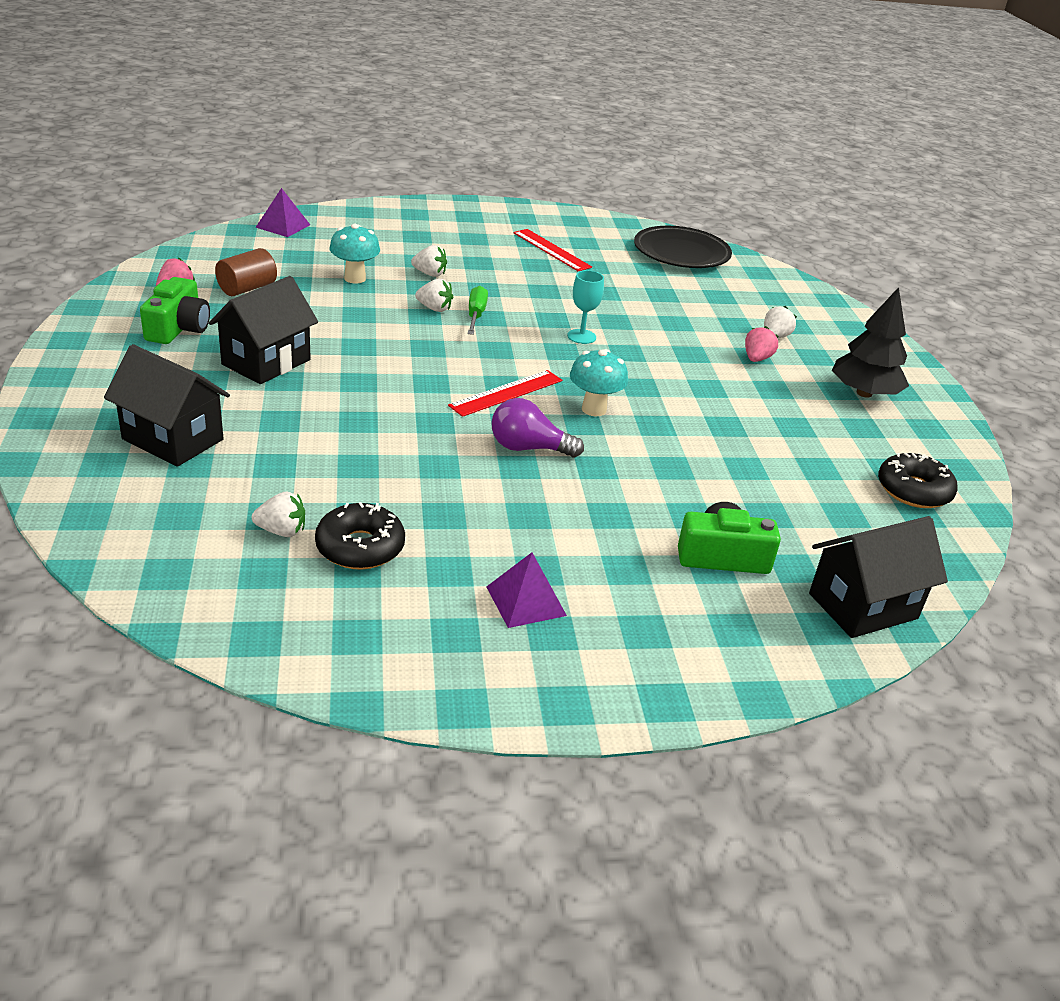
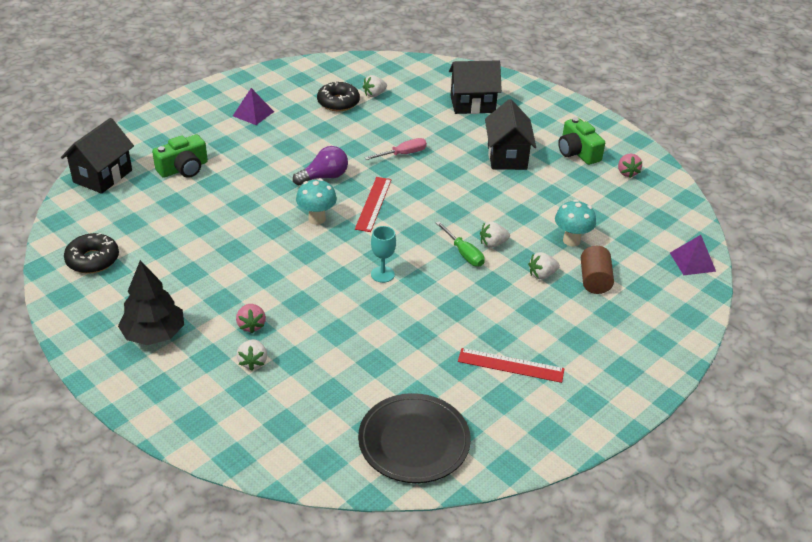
camera: 145 degrees right, 5 degrees up
brown cylinder [215,248,277,296] -> brown cylinder moved to [581,246,614,294]
none -> pink screwdriver [365,138,427,160]

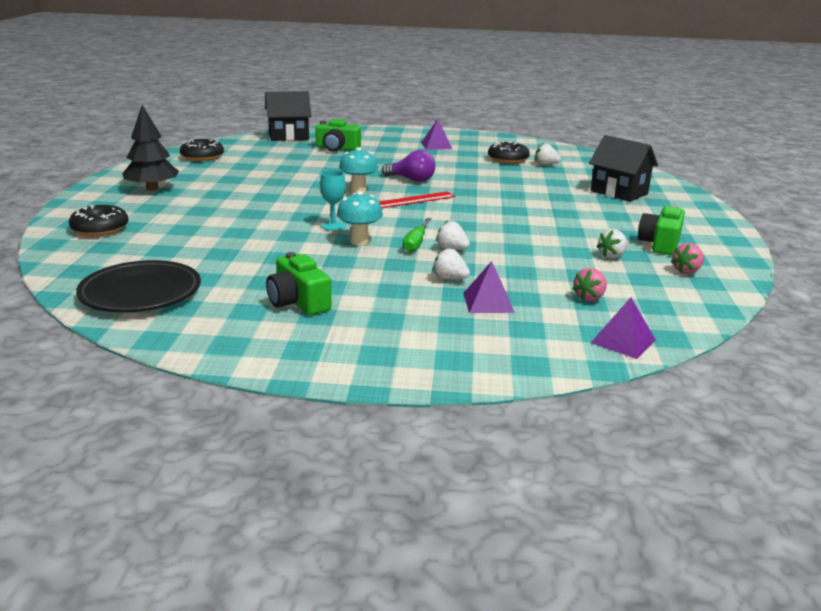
camera: 50 degrees right, 15 degrees down
pink strawberry [236,304,266,334] -> pink strawberry moved to [572,268,607,301]
white strawberry [237,339,267,371] -> white strawberry moved to [596,229,628,259]
pink screwdriver [365,138,427,160] -> none
red ruler [458,348,564,383] -> green camera [266,252,332,315]
black house [485,99,536,170] -> none
turquoise mushroom [555,200,596,246] -> turquoise mushroom moved to [337,191,383,245]
brown cylinder [581,246,614,294] -> purple pyramid [463,261,515,313]
none -> black donut [69,205,128,236]

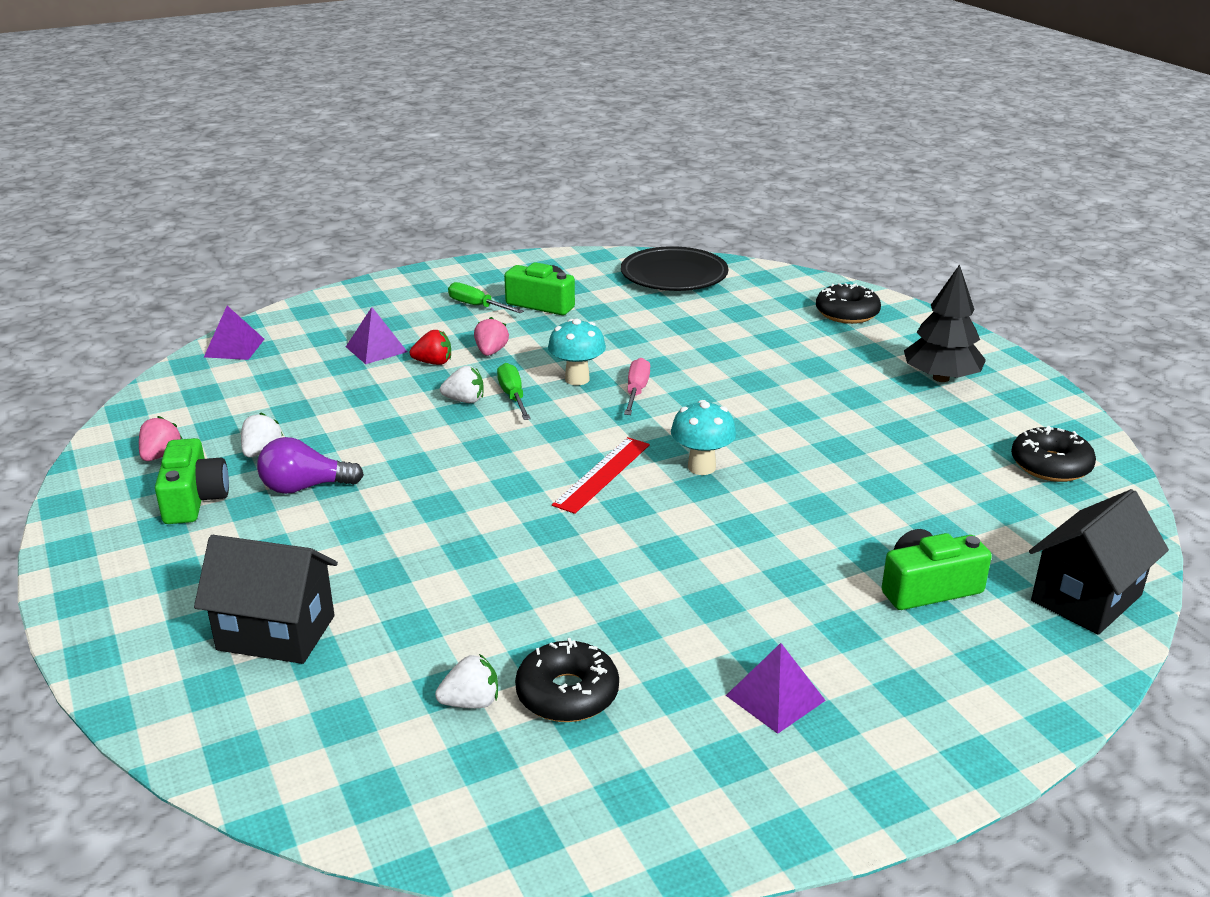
camera: 150 degrees right, 5 degrees up
turquoise goblet [320,170,346,231] -> pink screwdriver [624,358,650,415]
purple light bulb [382,150,435,182] -> purple light bulb moved to [257,437,364,494]
white strawberry [432,248,470,280] -> red strawberry [410,330,451,365]
pink strawberry [572,268,607,301] -> pink strawberry moved to [474,317,509,356]
none -> green screwdriver [448,282,524,313]

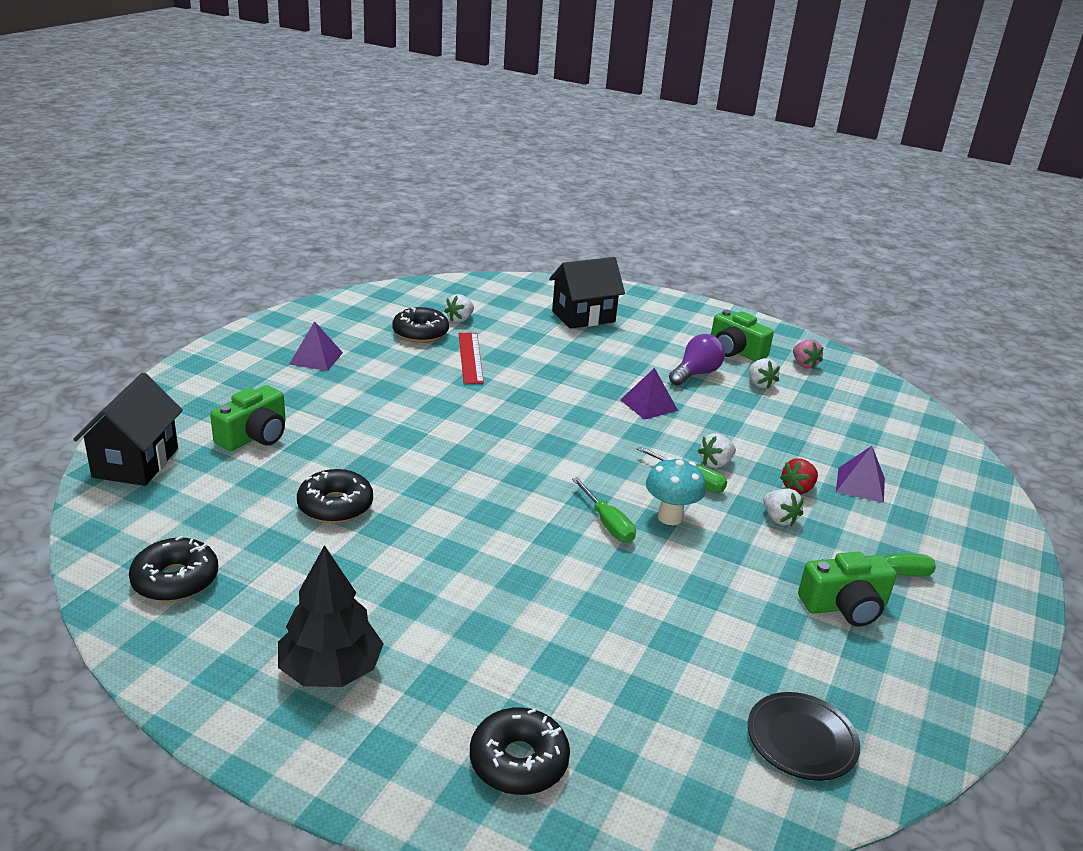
camera: 140 degrees right, 0 degrees up
purple pyramid [204,306,264,360] -> purple pyramid moved to [620,368,678,420]
pink strawberry [474,317,509,356] -> white strawberry [763,488,804,526]
red ruler [552,437,650,514] -> red ruler moved to [459,333,484,384]
black plate [621,246,728,291] -> black plate [748,692,860,781], size x0.65
pink screwdriver [624,358,650,415] -> green screwdriver [572,477,636,543]
turquoise mushroom [671,400,736,475] -> none
none -> black donut [297,469,373,523]

